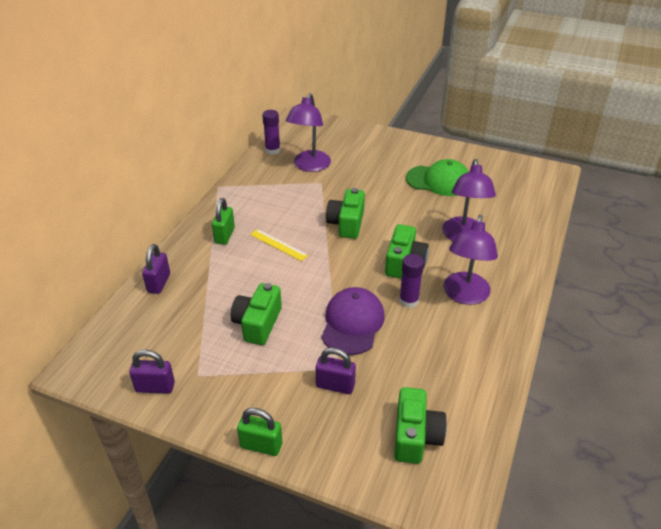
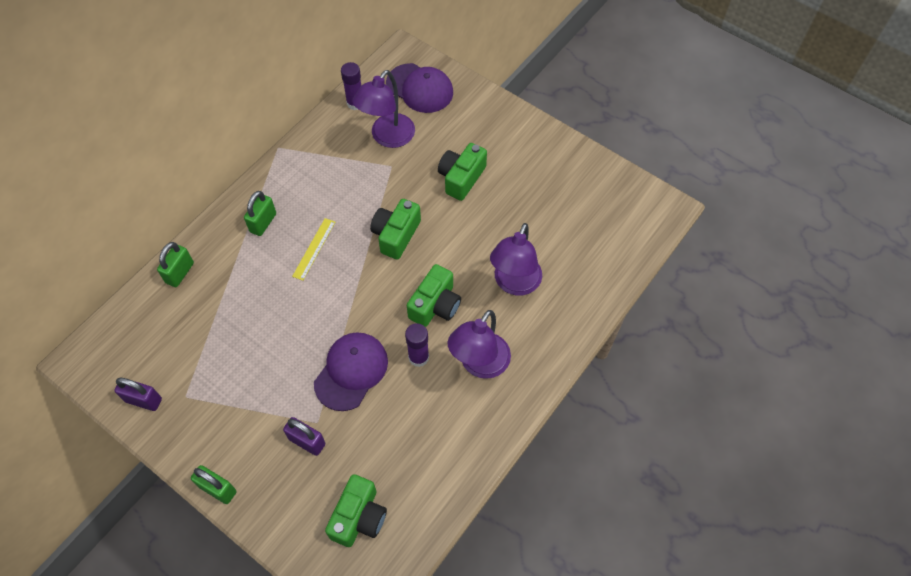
camera: 15 degrees right, 20 degrees up
purple padlock [142,244,170,294] -> green padlock [157,242,194,287]
green camera [231,283,282,345] -> green camera moved to [438,143,487,201]
yellow ruler [250,229,309,261] -> yellow ruler turned 60 degrees clockwise [292,218,335,281]
green cap [406,159,469,196] -> none
none -> purple cap [386,63,453,113]

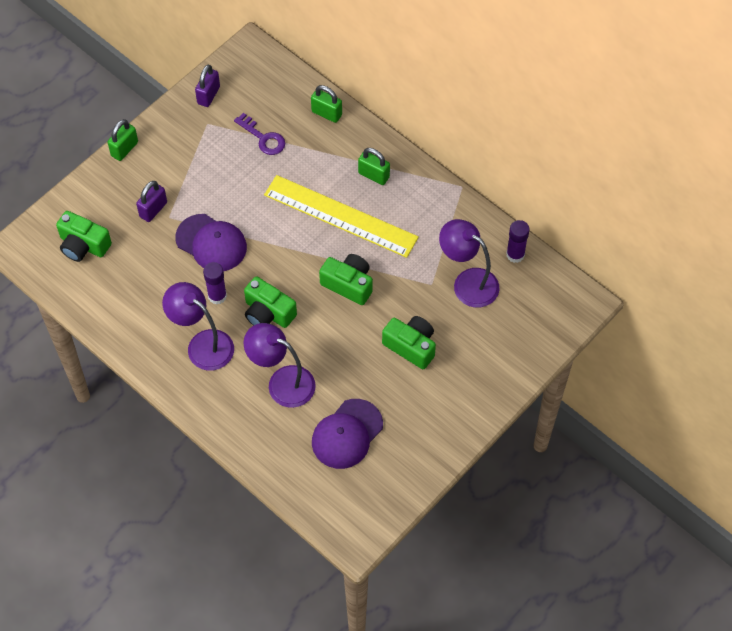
camera: 95 degrees right, 0 degrees up
yellow ruler [292,218,335,281] -> yellow ruler [264,175,419,258], size x2.32
purple cap [386,63,453,113] -> purple cap moved to [312,399,383,469]
none -> purple key [234,113,285,155]

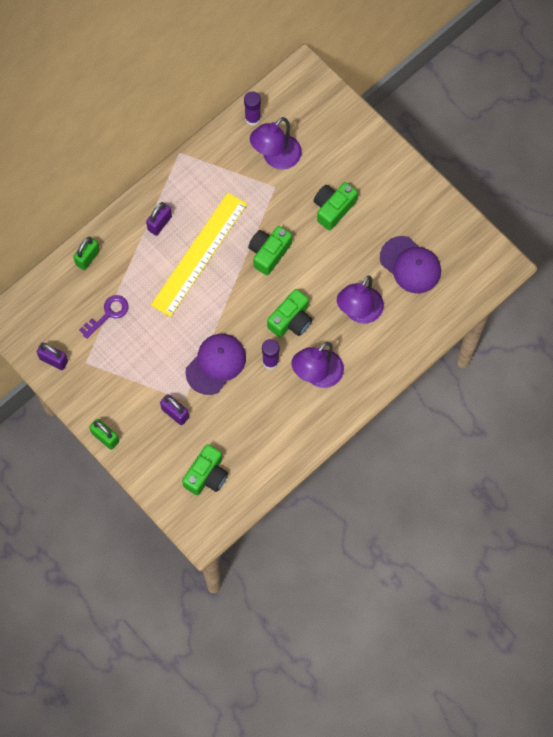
camera: 85 degrees left, 10 degrees up
green padlock [358,148,390,185] -> purple padlock [146,202,172,236]

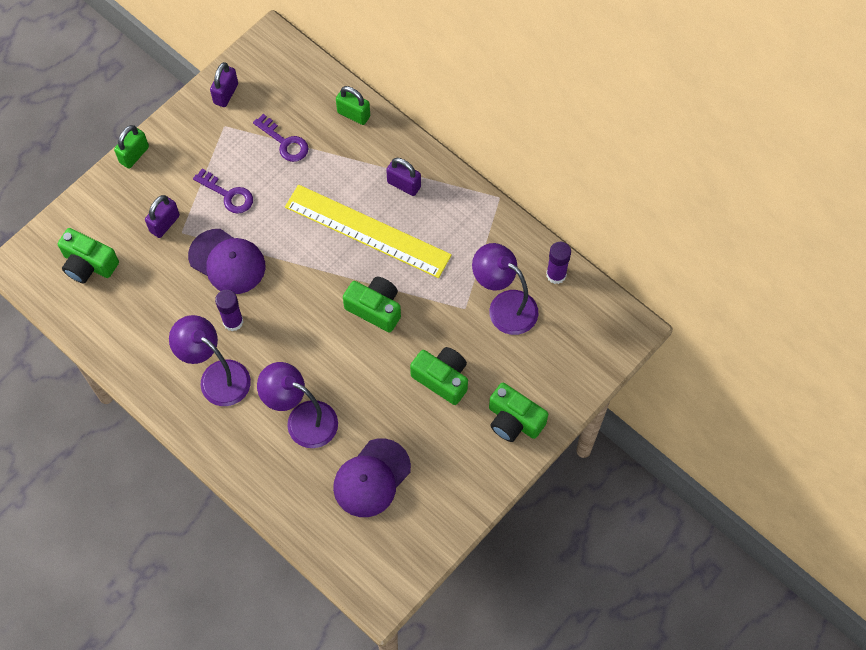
camera: 85 degrees right, 5 degrees down
green camera [267,289,312,337] -> green camera moved to [489,383,548,442]
none -> purple key [193,169,253,214]

